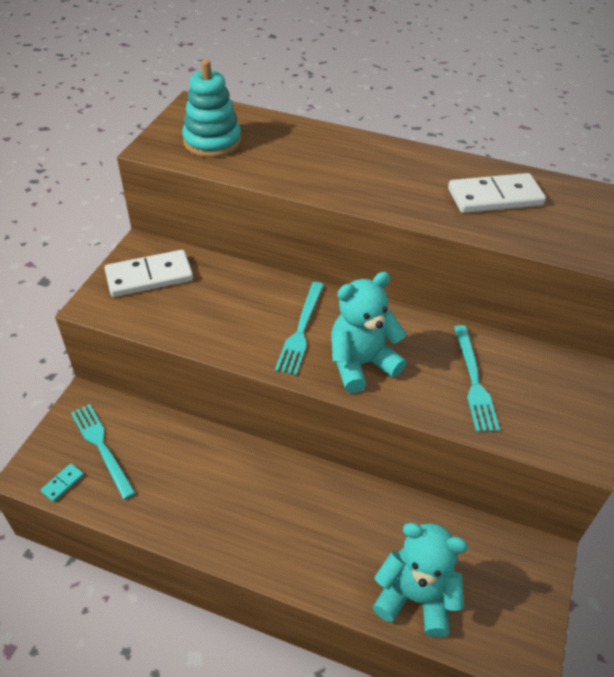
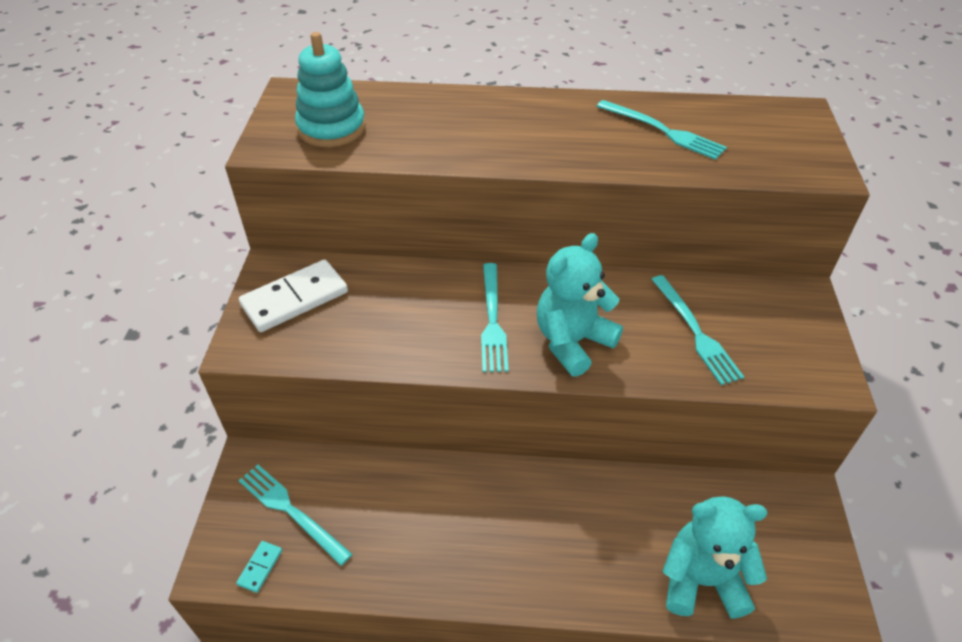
camera: 15 degrees left, 0 degrees up
white domino [448,173,546,213] -> turquoise fork [596,100,727,160]

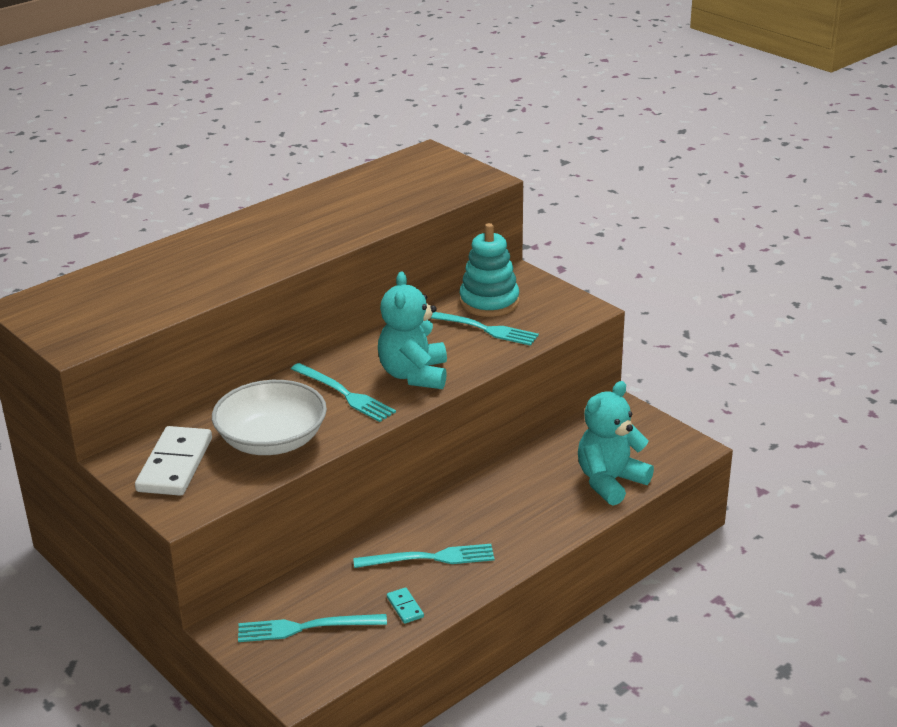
camera: 45 degrees left, 15 degrees down
turquoise domino [236,541,282,593] -> turquoise domino moved to [387,587,424,624]
turquoise stacking toy [295,32,366,147] -> turquoise stacking toy moved to [460,223,519,317]
turquoise fork [596,100,727,160] -> turquoise fork moved to [353,544,494,568]
none -> white bowl [212,380,327,455]

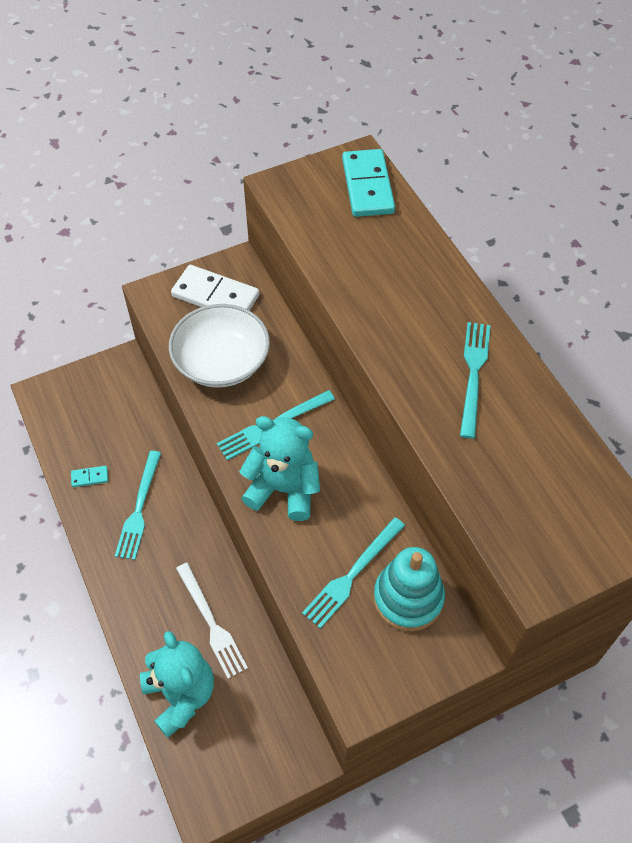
camera: 105 degrees right, 25 degrees up
turquoise fork [238,614,387,642] -> turquoise fork moved to [460,322,491,439]
none -> white fork [176,563,248,679]
none -> turquoise domino [342,149,395,217]

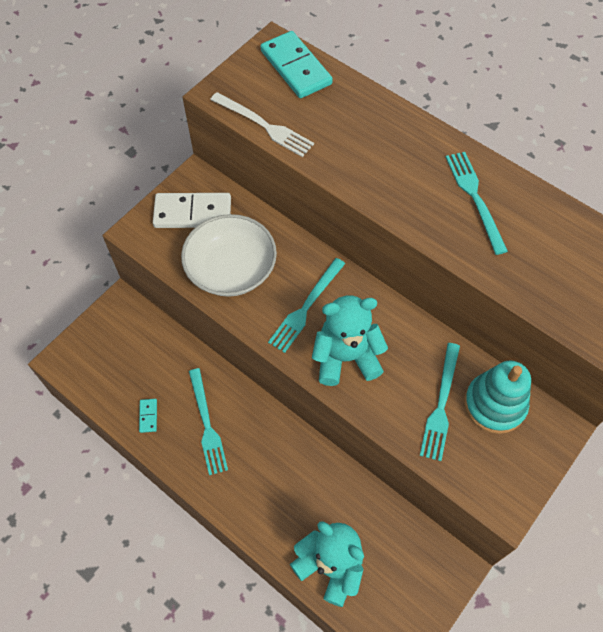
camera: 25 degrees left, 5 degrees up
turquoise domino [71,466,108,487] -> turquoise domino turned 60 degrees counterclockwise [139,399,157,433]
white fork [176,563,248,679] -> white fork moved to [210,92,314,157]

